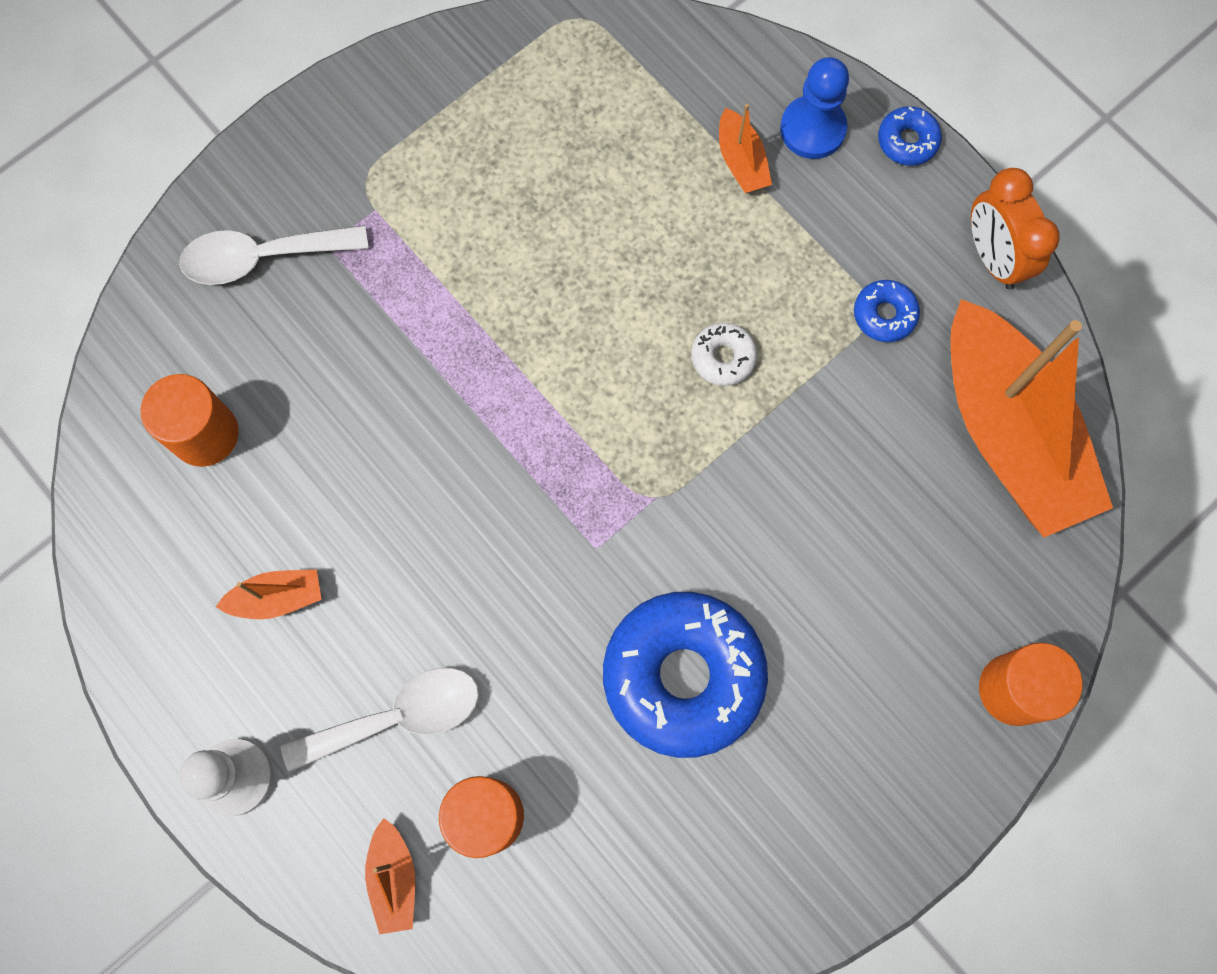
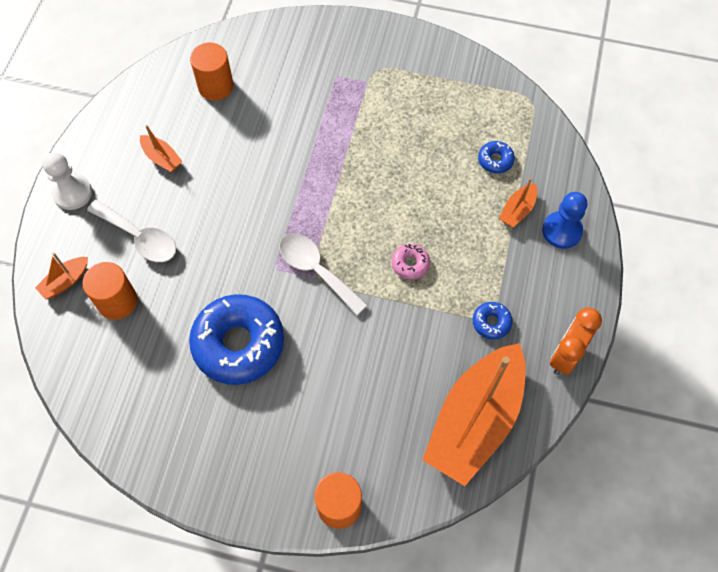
camera: 55 degrees right, 10 degrees down
white spoon [179,225,369,285] -> white spoon moved to [279,234,367,315]
white donut [691,323,757,386] -> pink donut [392,244,430,279]
blue donut [878,106,942,166] -> blue donut moved to [478,141,515,174]

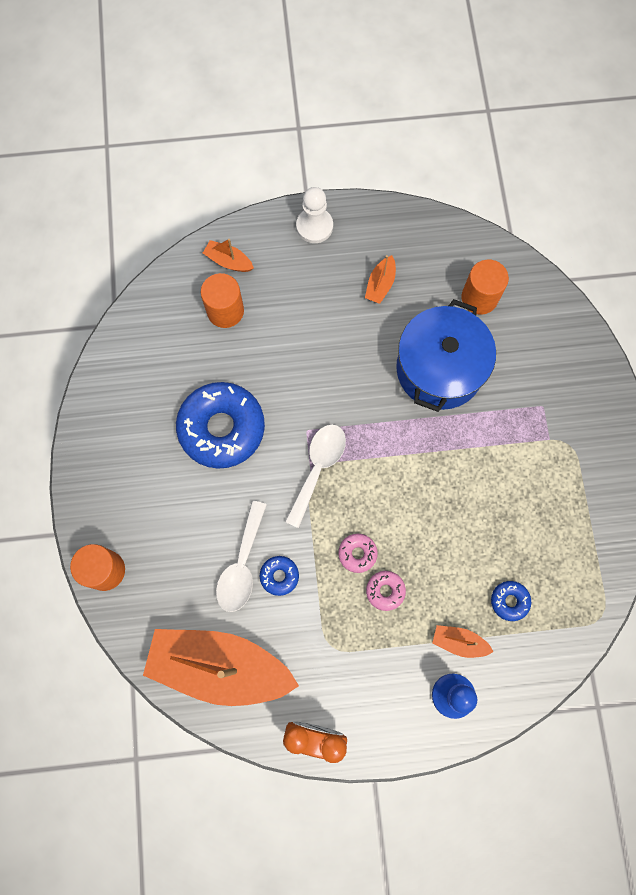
camera: 70 degrees right, 10 degrees up
white spoon [87,200,176,262] -> white spoon moved to [216,501,267,612]
blue donut [473,302,513,339] -> blue donut moved to [260,556,299,596]
none -> pink donut [366,571,406,611]
none -> blue pot [396,299,496,412]

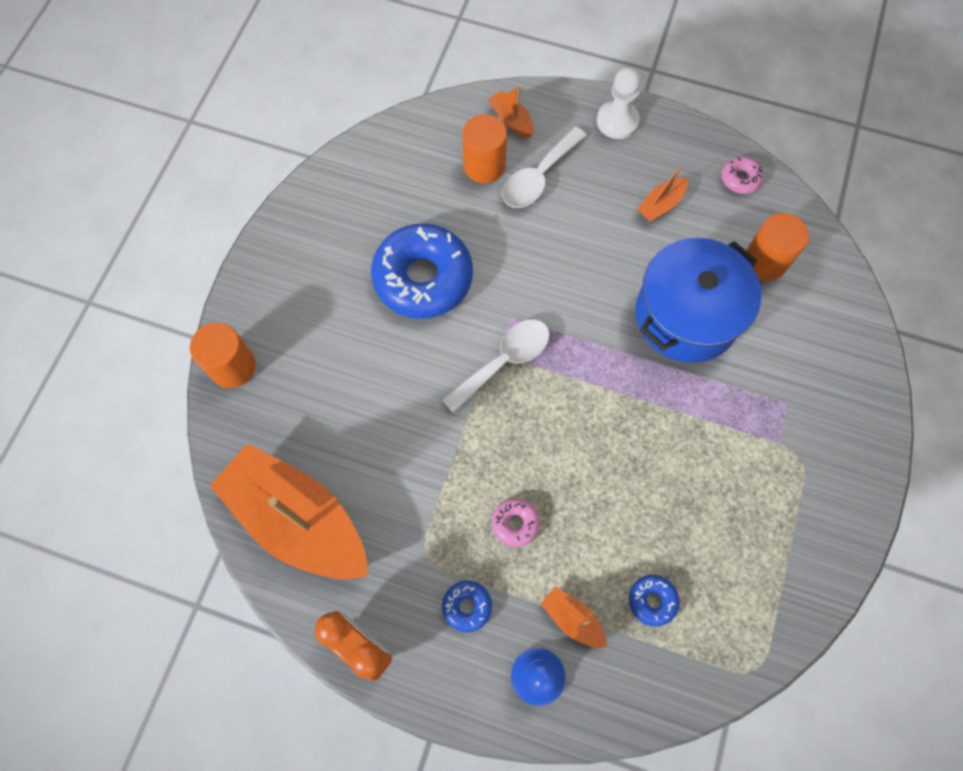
camera: 25 degrees right, 5 degrees down
white spoon [216,501,267,612] -> white spoon moved to [502,127,587,208]
blue donut [260,556,299,596] -> blue donut moved to [442,580,492,632]
pink donut [338,534,378,573] -> pink donut moved to [722,156,764,194]

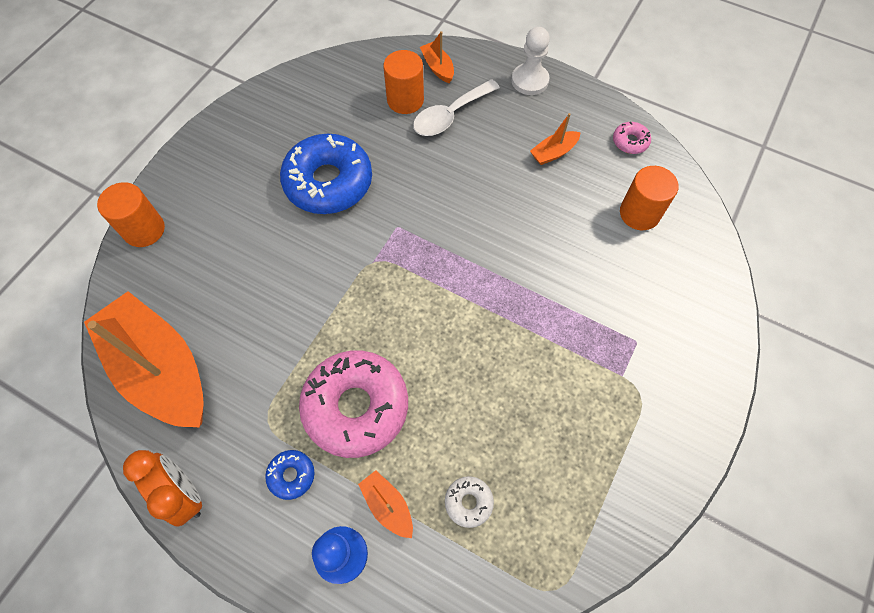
camera: 10 degrees right, 5 degrees down
white spoon [442,319,550,413] -> none
pink donut [492,498,540,547] -> pink donut [299,350,408,458], size x2.32
blue donut [629,575,680,626] -> white donut [445,476,494,528]
blue pot [635,238,761,363] -> none

